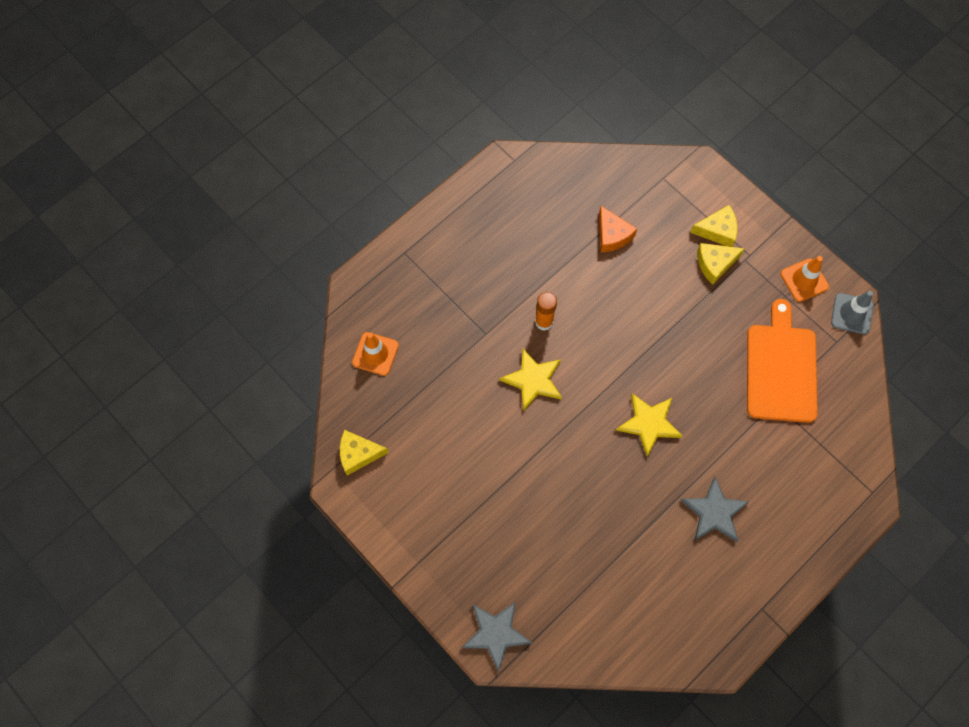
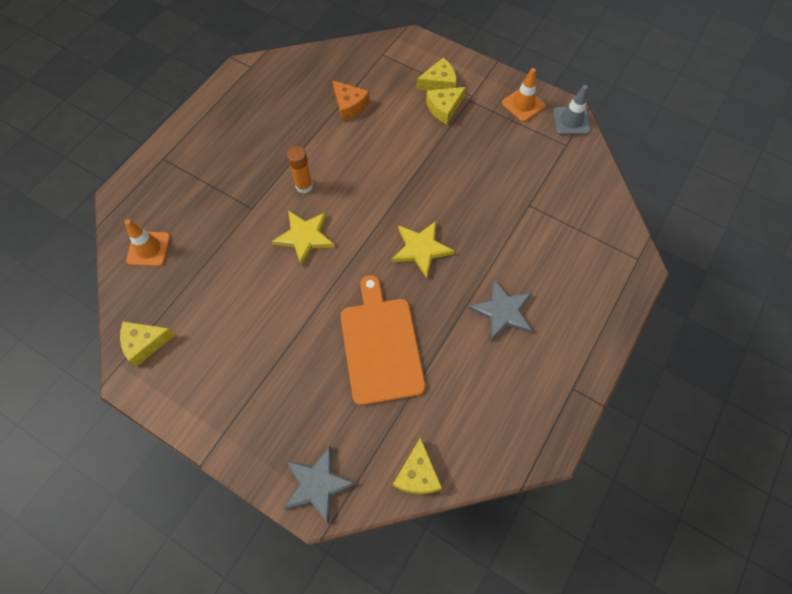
camera: 15 degrees left, 5 degrees down
orange cutting board [747,299,818,423] -> orange cutting board moved to [340,275,425,405]
none -> yellow cheese [393,437,442,494]

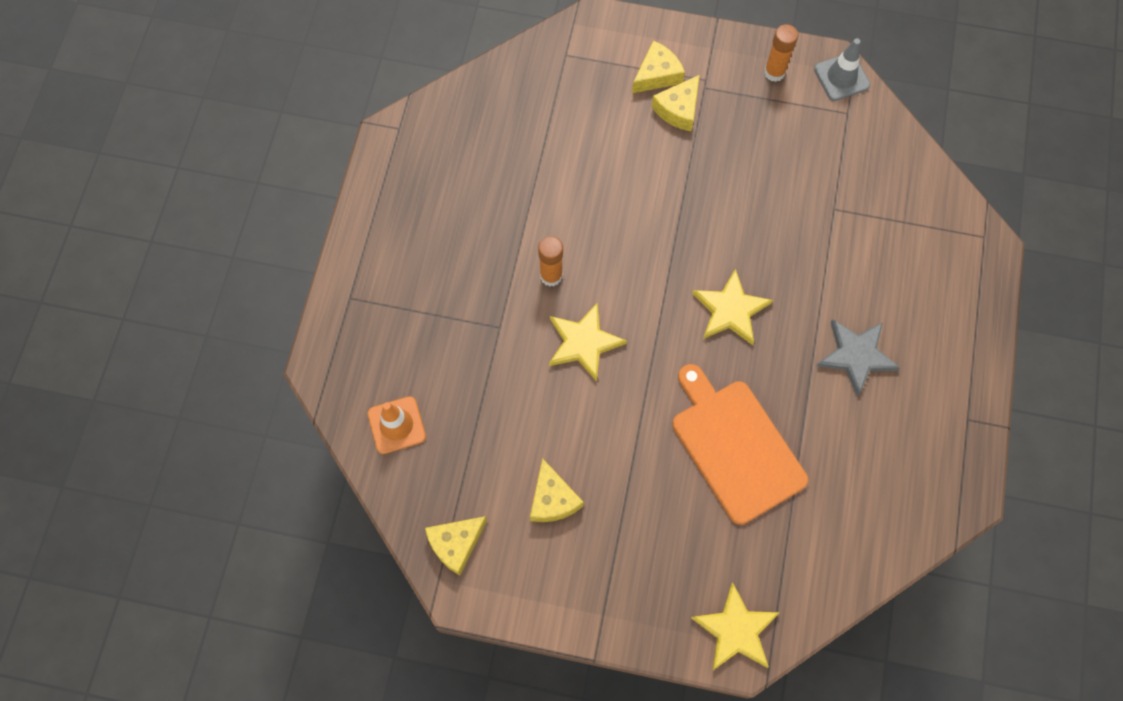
camera: 20 degrees left, 5 degrees up
grey star [283,446,357,524] -> yellow star [691,582,780,671]
orange cheese [332,80,370,121] -> none
yellow cheese [393,437,442,494] -> yellow cheese moved to [530,458,584,522]
orange traffic cone [502,68,546,122] -> orange glue stick [764,24,798,82]

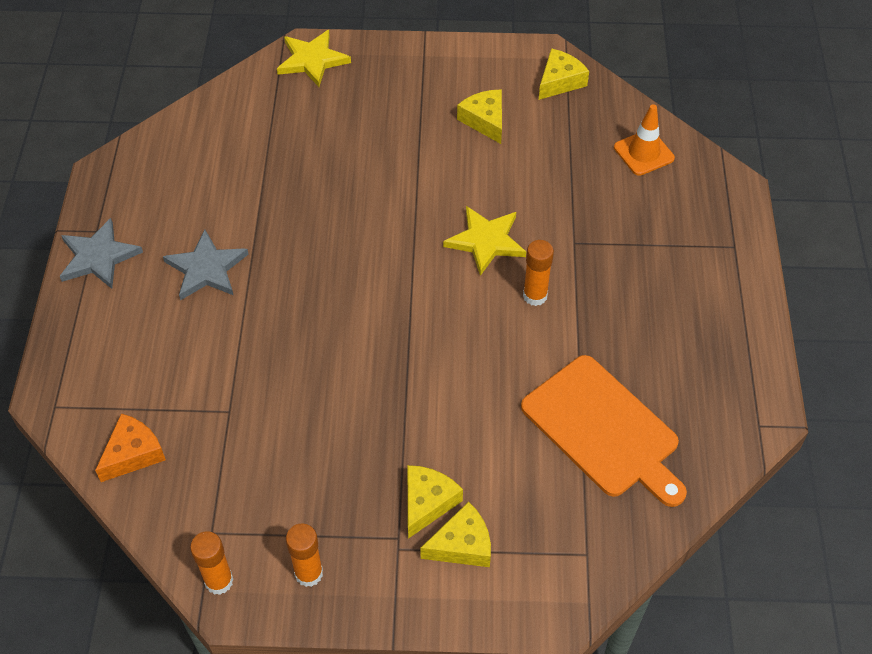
camera: 170 degrees right, 15 degrees down
yellow cheese [632,40,685,93] -> yellow cheese turned 150 degrees counterclockwise [420,502,491,567]
orange cutting board [672,364,808,525] -> orange cutting board moved to [521,355,687,507]
yellow star [692,269,773,345] -> none
grey traffic cone [814,38,870,101] -> orange glue stick [190,531,234,595]
none -> grey star [60,218,143,289]
none -> orange cheese [95,413,166,482]

